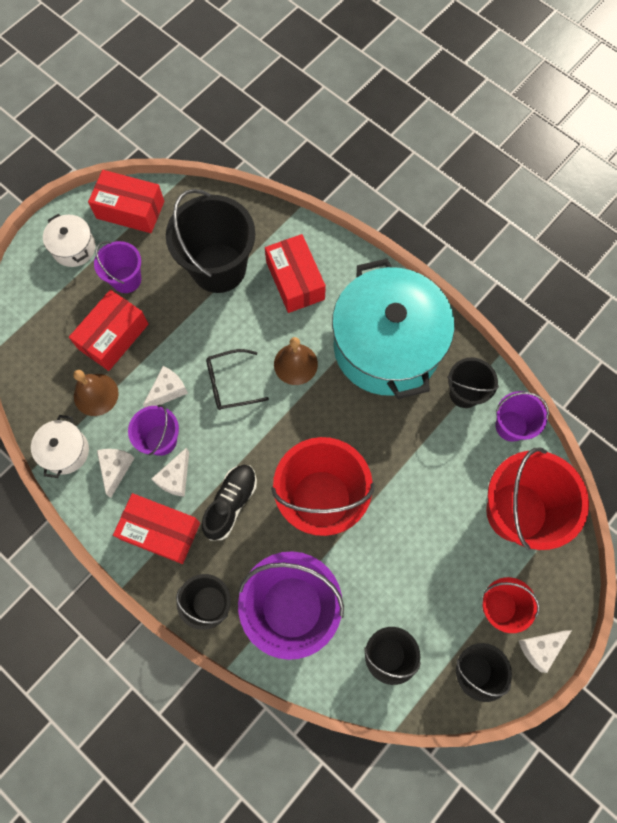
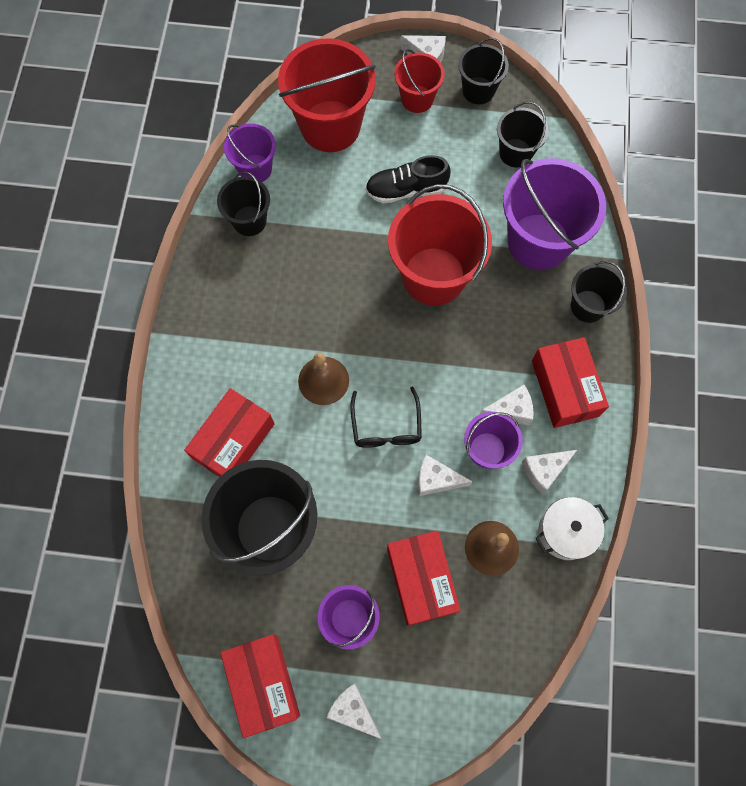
camera: 125 degrees left, 0 degrees up
white pot [43,214,96,267] -> white cheese [326,683,381,739]
red box [69,290,149,371] -> red box turned 75 degrees clockwise [387,531,461,626]
black shoe [202,465,257,541] -> black shoe moved to [365,155,451,203]
black glasses [206,349,269,410] -> black glasses turned 45 degrees clockwise [350,387,422,448]
turquoise pot [332,259,454,399] -> none

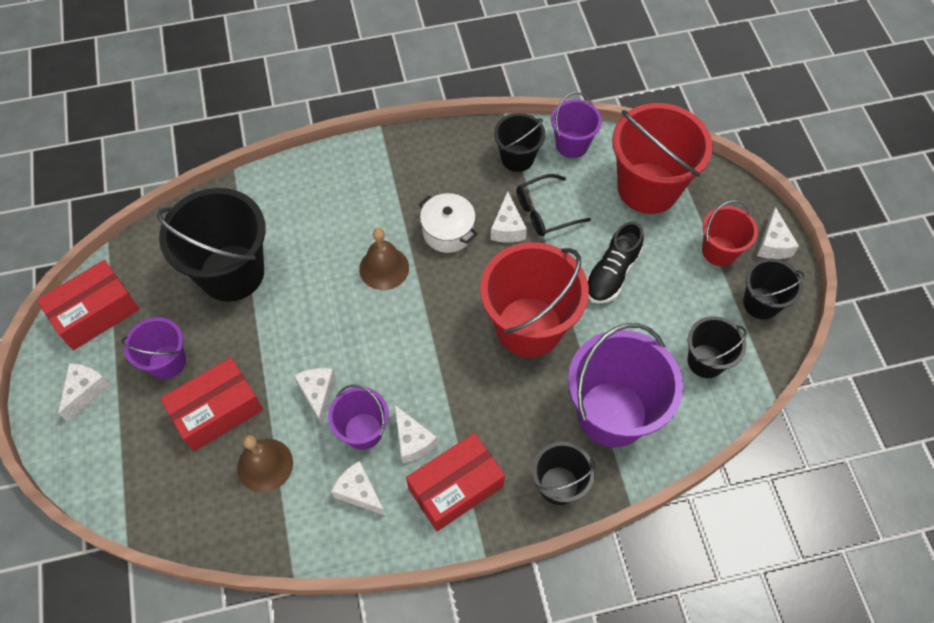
camera: 70 degrees right, 10 degrees down
red box [184,388,275,477] -> none
black glasses [350,387,422,448] -> black glasses moved to [517,174,591,236]
black shoe [365,155,451,203] -> black shoe turned 120 degrees counterclockwise [587,221,644,304]
white pot [535,497,609,560] -> white pot moved to [419,193,478,253]
none -> white cheese [490,191,527,242]

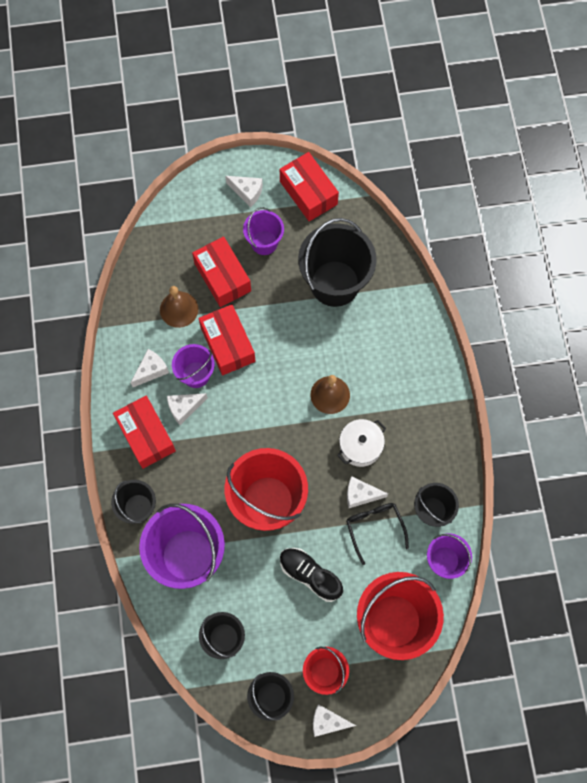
camera: 95 degrees right, 10 degrees up
white cheese [294,368,336,425] -> red box [199,304,255,376]

